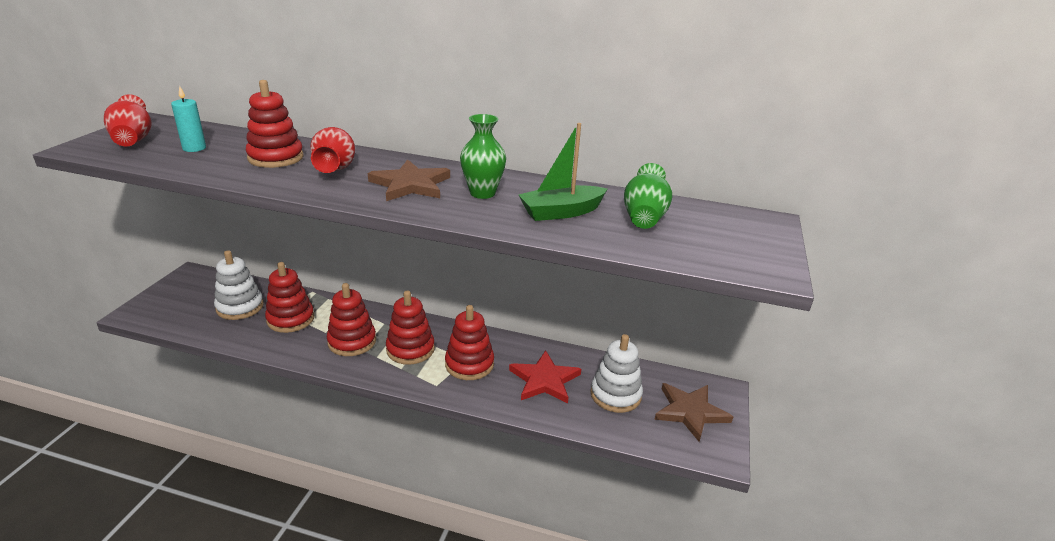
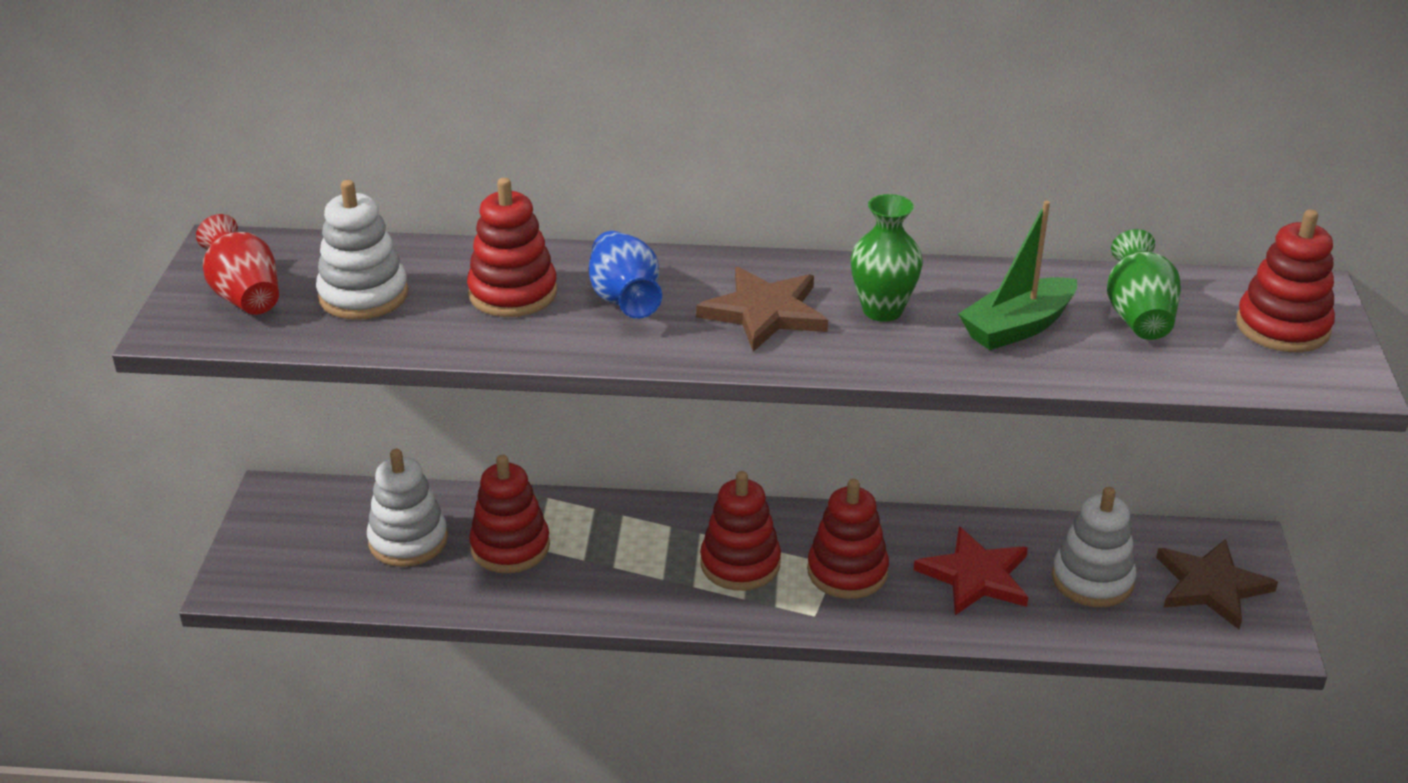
camera: 10 degrees left, 5 degrees up
turquoise candle [171,86,206,152] -> white stacking toy [316,180,408,320]
red vase [310,127,355,173] -> blue vase [589,231,662,319]
red stacking toy [327,283,376,356] -> red stacking toy moved to [1236,209,1335,352]

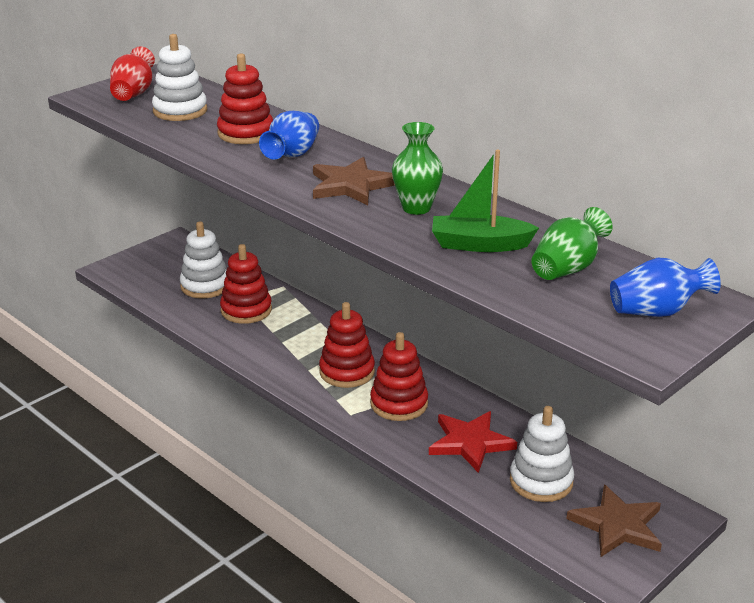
camera: 40 degrees right, 5 degrees down
red stacking toy [1236,209,1335,352] -> blue vase [610,258,721,317]

